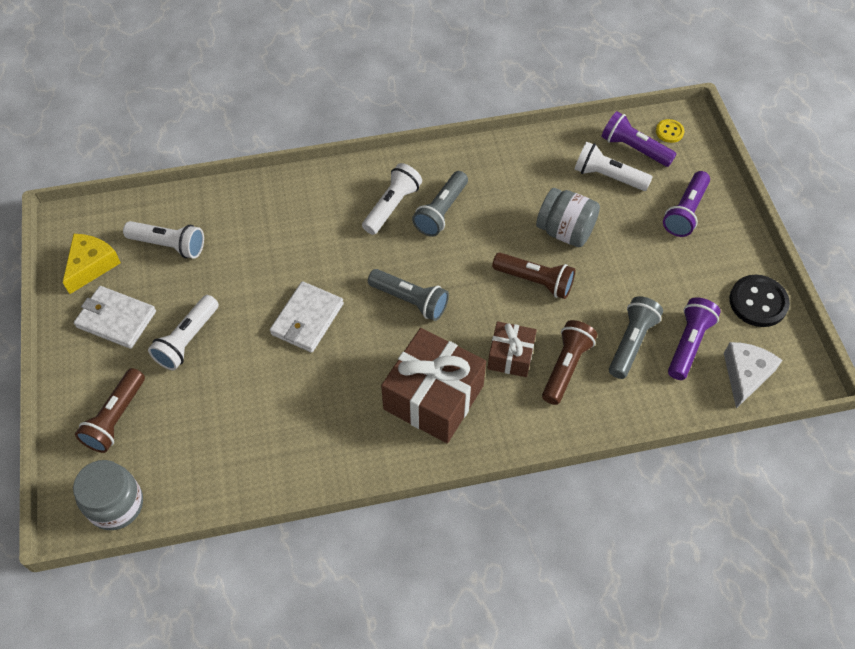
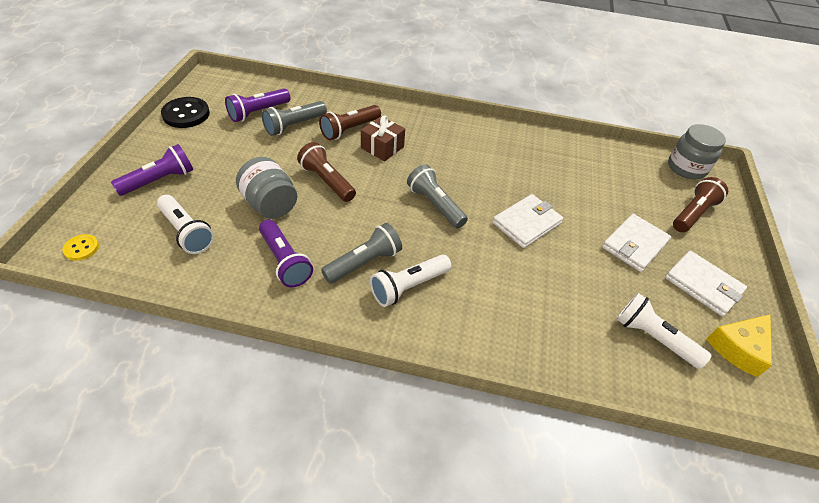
camera: 160 degrees left, 10 degrees down
white flashlight [148,295,219,370] -> white wallet [602,214,671,272]
brown gift [381,328,486,443] -> none
purple flashlight [601,111,676,167] -> purple flashlight moved to [259,219,313,287]
white cheese [724,342,783,409] -> none

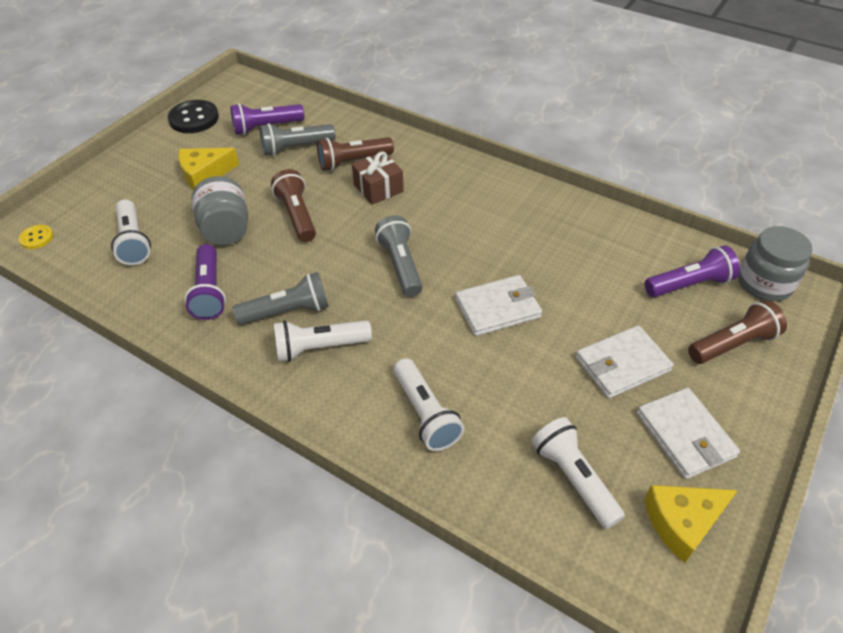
camera: 25 degrees right, 0 degrees up
purple flashlight [111,144,193,196] -> purple flashlight moved to [645,245,740,297]
none -> yellow cheese [178,148,239,190]
none -> white flashlight [394,358,465,451]

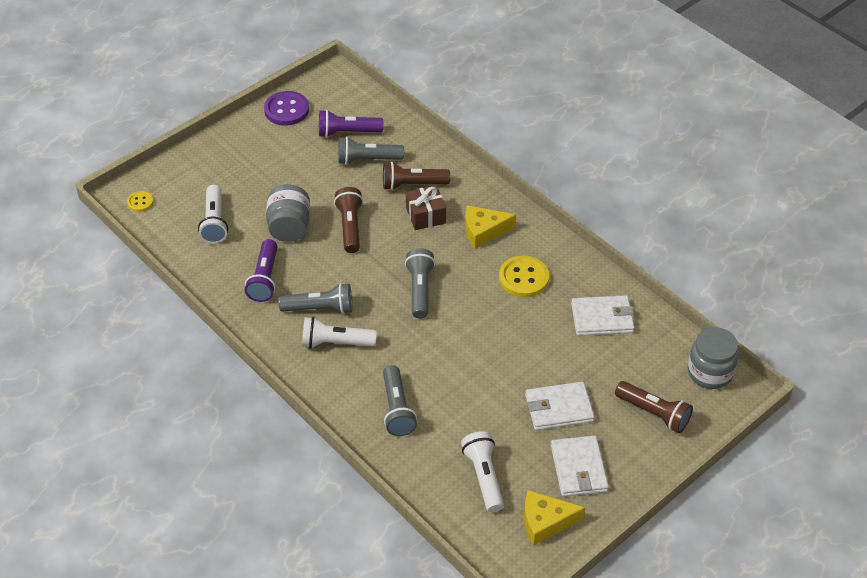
camera: 15 degrees right, 0 degrees up
black button [168,100,219,133] -> purple button [264,91,309,126]
yellow cheese [178,148,239,190] -> yellow cheese moved to [465,205,516,249]
white flashlight [394,358,465,451] -> grey flashlight [383,365,417,436]
white wallet [455,275,542,336] -> white wallet moved to [571,295,634,336]
purple flashlight [645,245,740,297] -> none
brown flashlight [688,300,787,364] -> brown flashlight turned 45 degrees clockwise [615,381,693,433]
none -> yellow button [499,256,549,298]

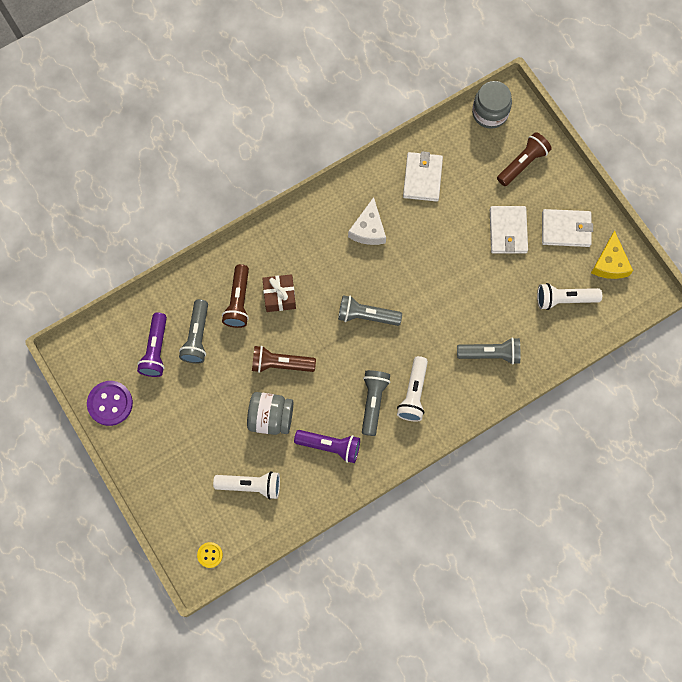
camera: 80 degrees left, 25 degrees up
yellow cheese [465,205,516,249] -> none
yellow button [499,256,549,298] -> white cheese [348,197,386,245]

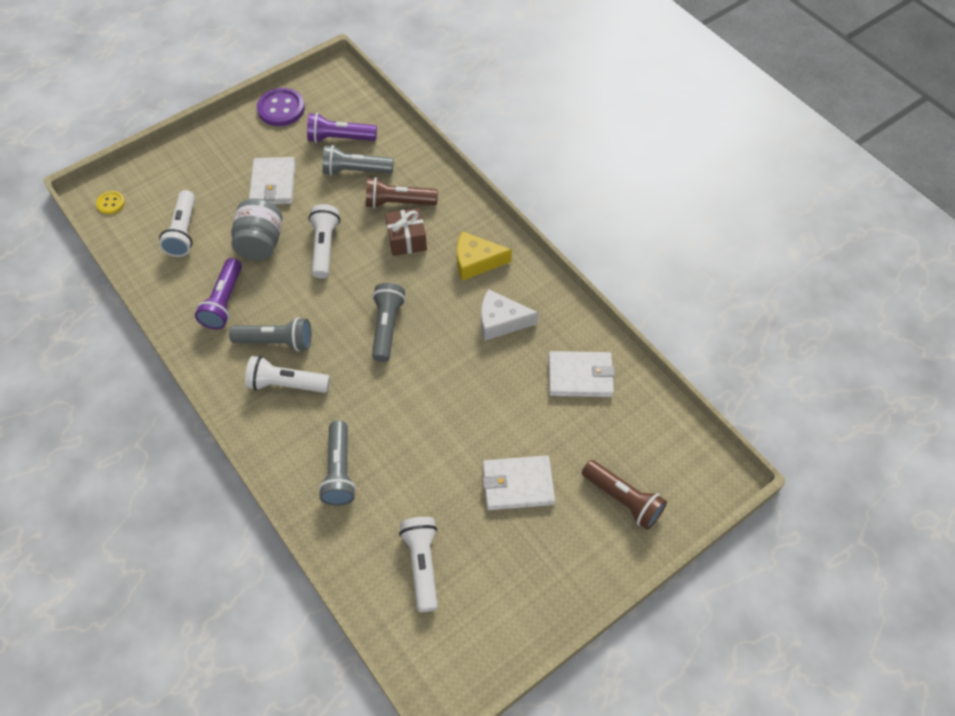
camera: 85 degrees right, 15 degrees down
brown flashlight [252,346,316,373] -> white flashlight [308,204,340,279]
grey jar [472,81,512,129] -> none
white wallet [542,209,593,247] -> white wallet moved to [249,157,296,205]
yellow cheese [591,231,633,279] -> yellow cheese moved to [457,231,512,281]

